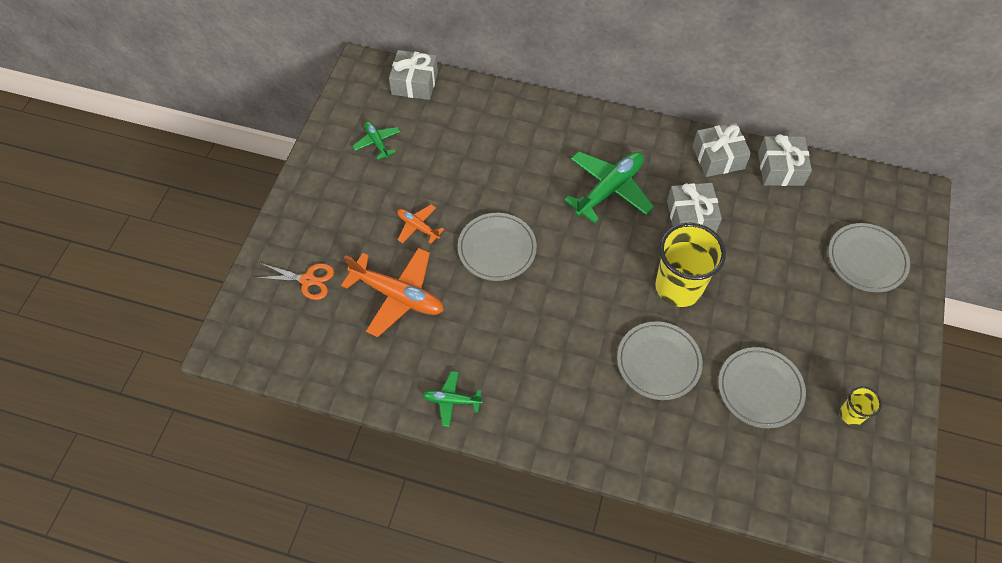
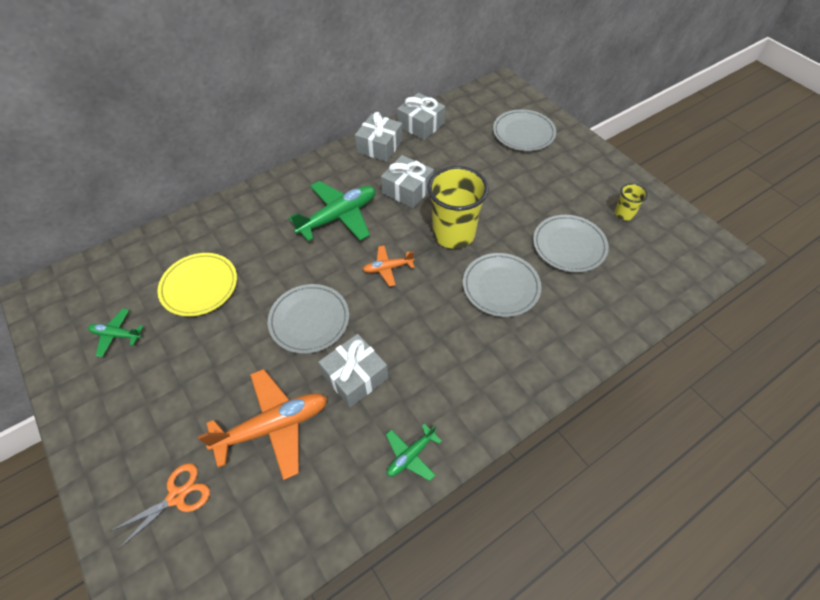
camera: 50 degrees left, 5 degrees down
grey gift [389,50,438,100] -> grey gift moved to [318,334,388,407]
orange plane [397,204,444,244] -> orange plane moved to [363,245,414,287]
green plane [564,151,654,224] -> green plane turned 60 degrees clockwise [289,181,375,241]
none -> yellow plate [157,253,237,317]

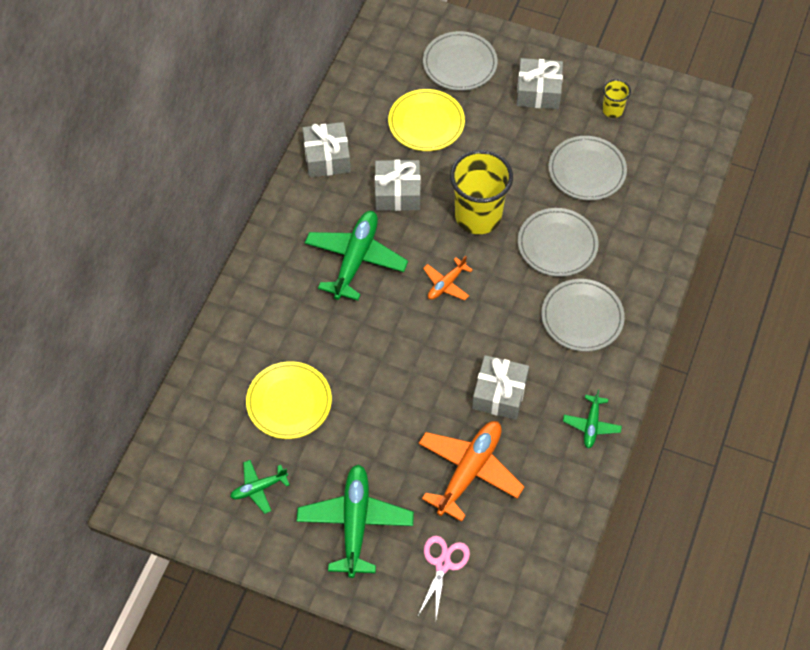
camera: 35 degrees left, 5 degrees up
orange scissors [111,464,210,549] -> pink scissors [418,536,470,619]
grey plate [268,284,349,354] -> grey plate moved to [541,279,625,352]
grey gift [397,93,445,140] -> grey gift moved to [517,58,563,109]
none -> green plane [297,464,414,578]
none -> yellow plate [388,89,465,151]

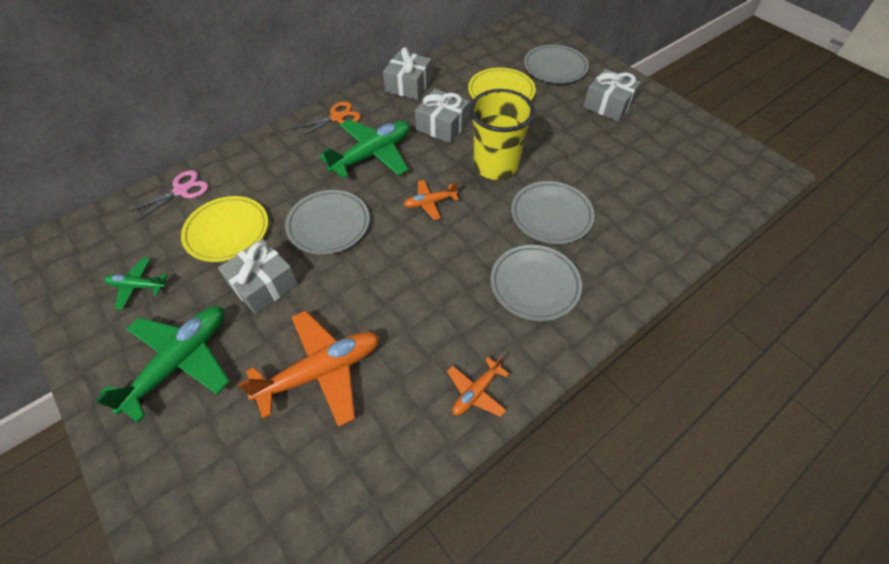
camera: 30 degrees right, 5 degrees down
pink scissors [418,536,470,619] -> pink scissors moved to [126,170,208,222]
grey gift [472,355,529,420] -> grey gift moved to [218,239,298,314]
grey plate [549,136,627,201] -> grey plate moved to [285,190,370,255]
green plane [563,389,622,448] -> orange plane [447,357,509,417]
yellow cup [602,79,631,118] -> none
none -> orange scissors [291,101,361,138]

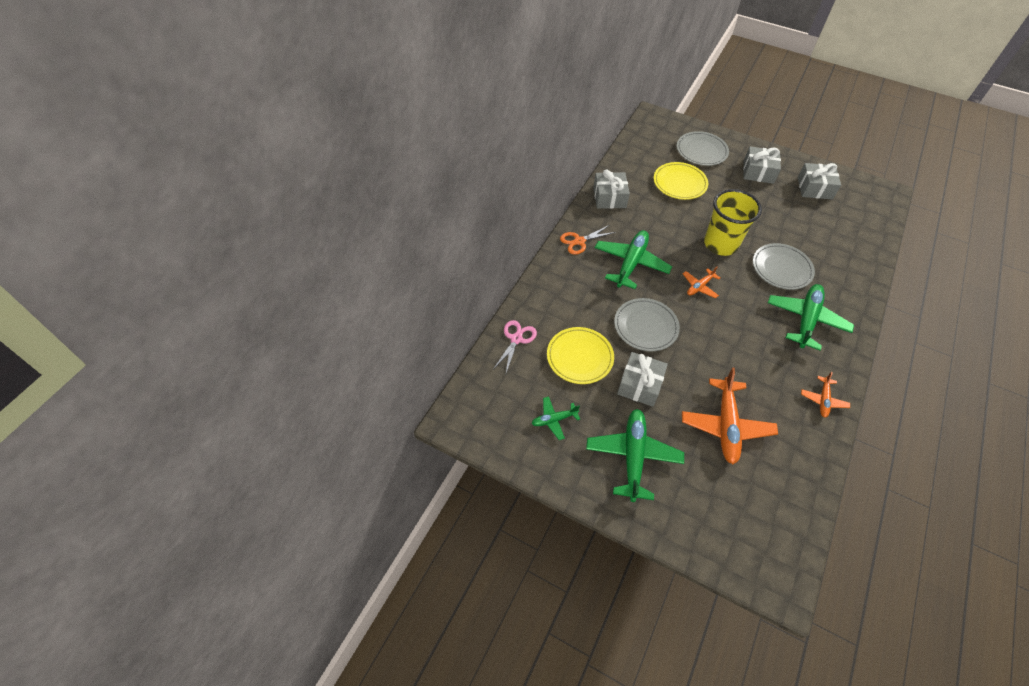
camera: 25 degrees left, 0 degrees up
orange plane [238,311,379,427] -> orange plane turned 150 degrees clockwise [682,368,778,464]
orange scissors [291,101,361,138] -> orange scissors turned 150 degrees counterclockwise [560,225,616,255]
grey gift [415,89,470,143] -> grey gift moved to [798,163,841,199]
grey plate [490,245,582,321] -> green plane [768,284,854,351]

